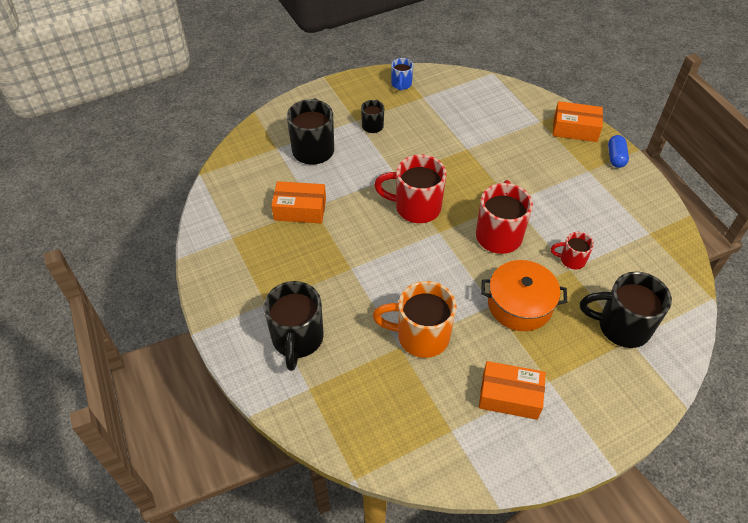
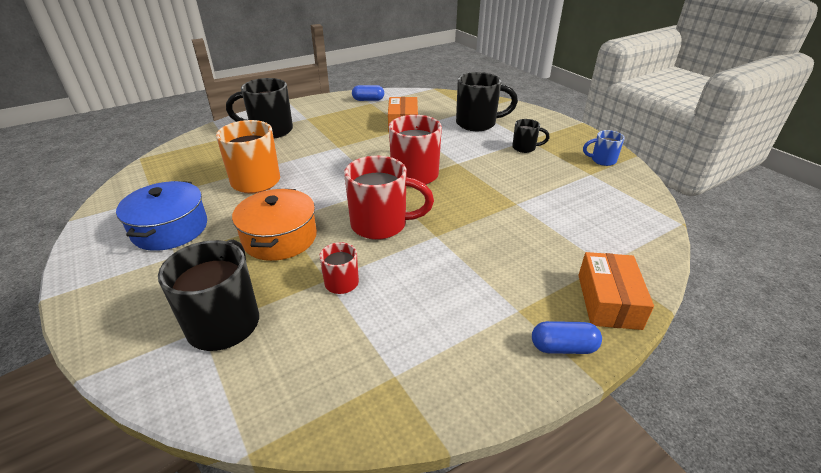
camera: 85 degrees right, 15 degrees down
orange box [479,361,546,420] -> blue pot [116,181,207,251]
none -> blue capsule [352,85,384,101]

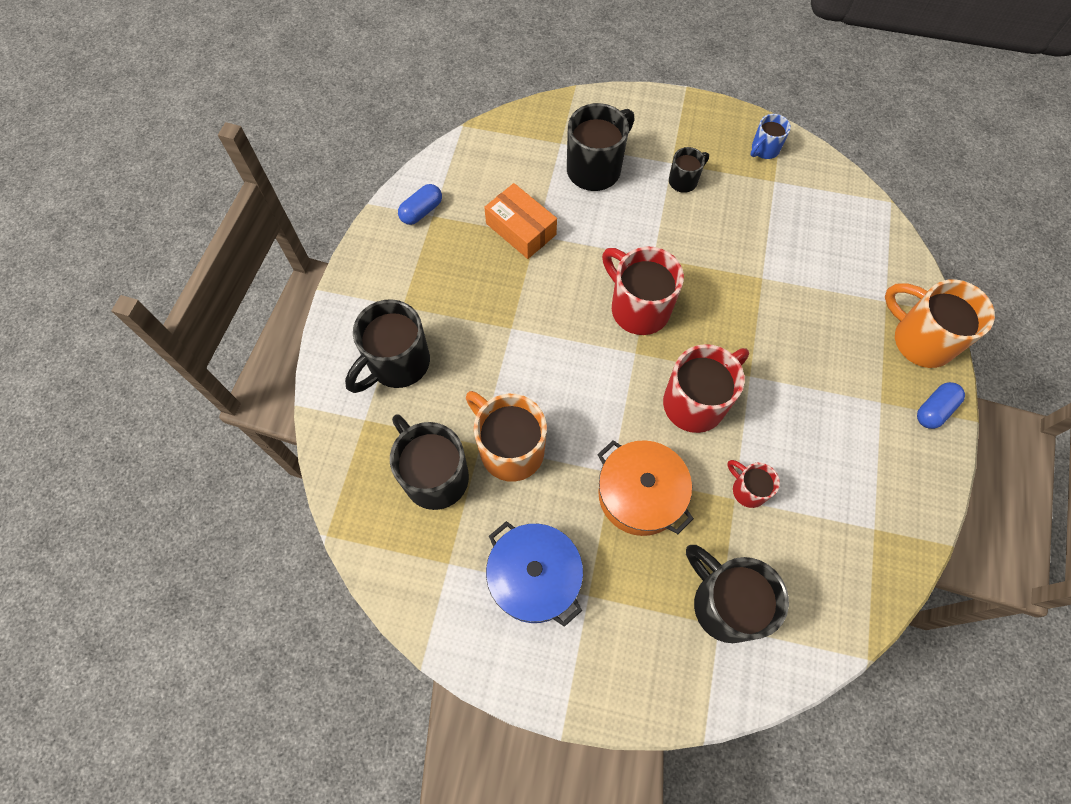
camera: 45 degrees left, 30 degrees up
orange box [578,252,654,330] -> orange mug [885,279,995,368]
none -> black mug [390,414,469,510]

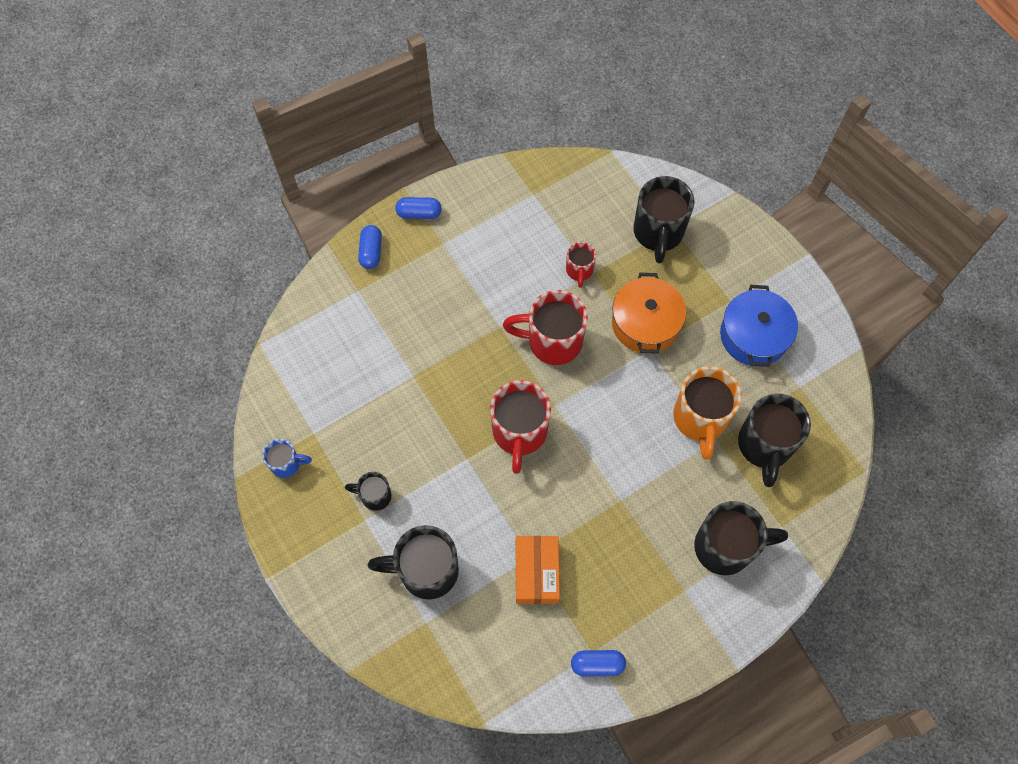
camera: 135 degrees left, 0 degrees up
orange mug [885,279,995,368] -> blue capsule [358,225,382,269]

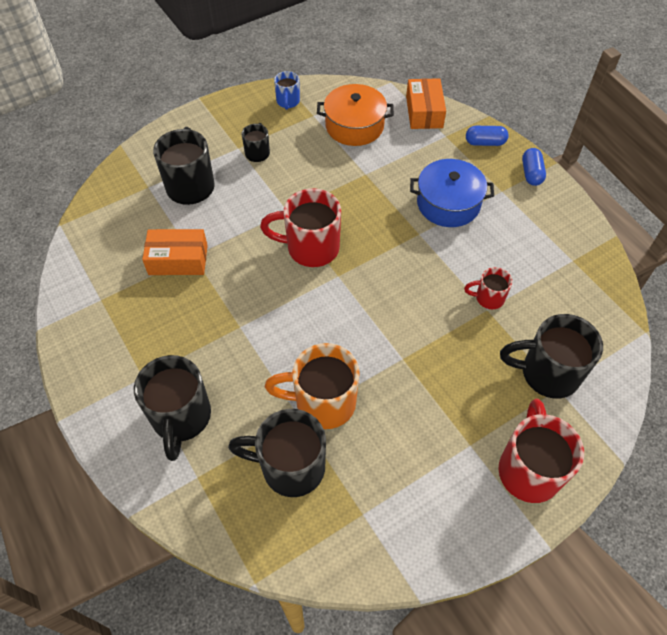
camera: 90 degrees right, 10 degrees down
red mug [503,290,588,365] -> red mug moved to [498,399,584,503]
blue capsule [571,650,626,677] -> none
orange pot [612,273,686,354] -> orange pot moved to [317,84,394,146]
blue pot [720,285,798,367] -> blue pot moved to [410,159,494,227]
none -> orange box [406,78,446,129]

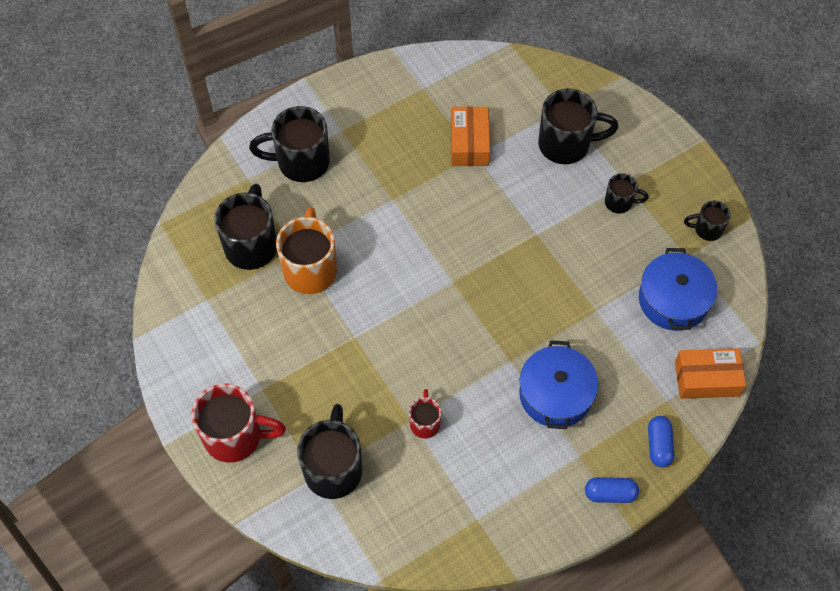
camera: 90 degrees right, 5 degrees up
red mug [260,188,341,267] -> none
blue mug [274,71,300,110] -> black mug [684,200,731,241]
orange pot [317,84,394,146] -> blue pot [639,248,717,331]

